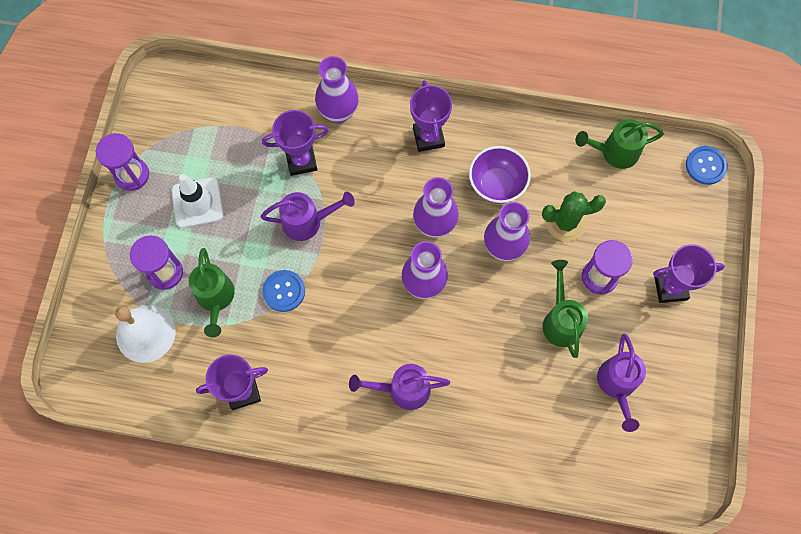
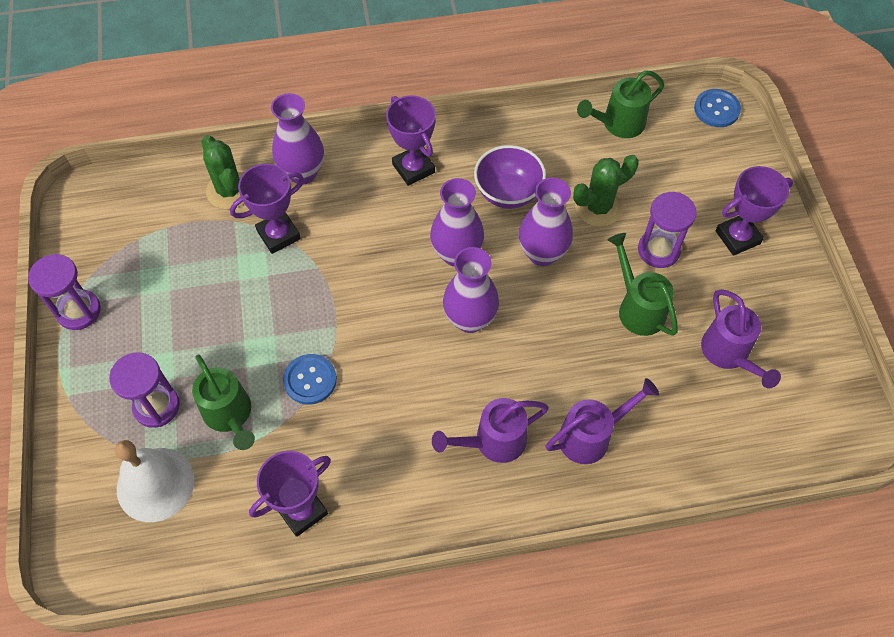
camera: 20 degrees left, 10 degrees down
white traffic cone [171,174,223,228] -> none
purple watering can [261,192,355,241] -> purple watering can moved to [546,378,659,464]
none -> green cactus [201,135,244,209]

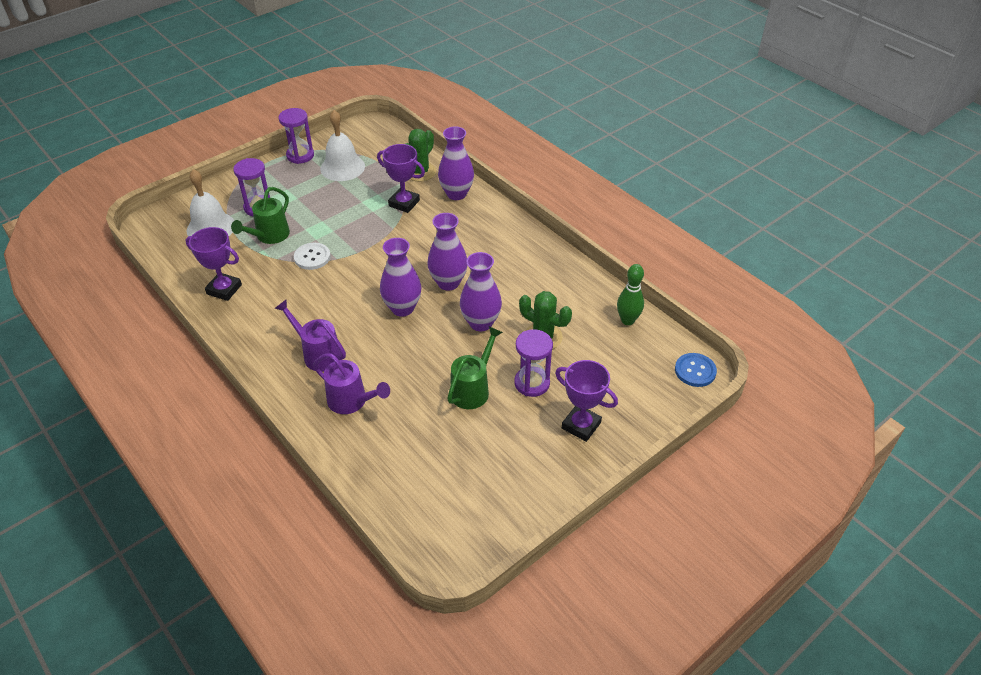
camera: 60 degrees right, 15 degrees down
blue button [283,354,337,405] -> white button [294,243,331,270]
purple trophy [386,96,436,186] -> none
purple bowl [474,145,546,209] -> none
green watering can [577,70,664,138] -> green bowling pin [617,264,644,325]
purple watering can [701,289,781,389] -> none
none -> white bell [320,110,365,181]

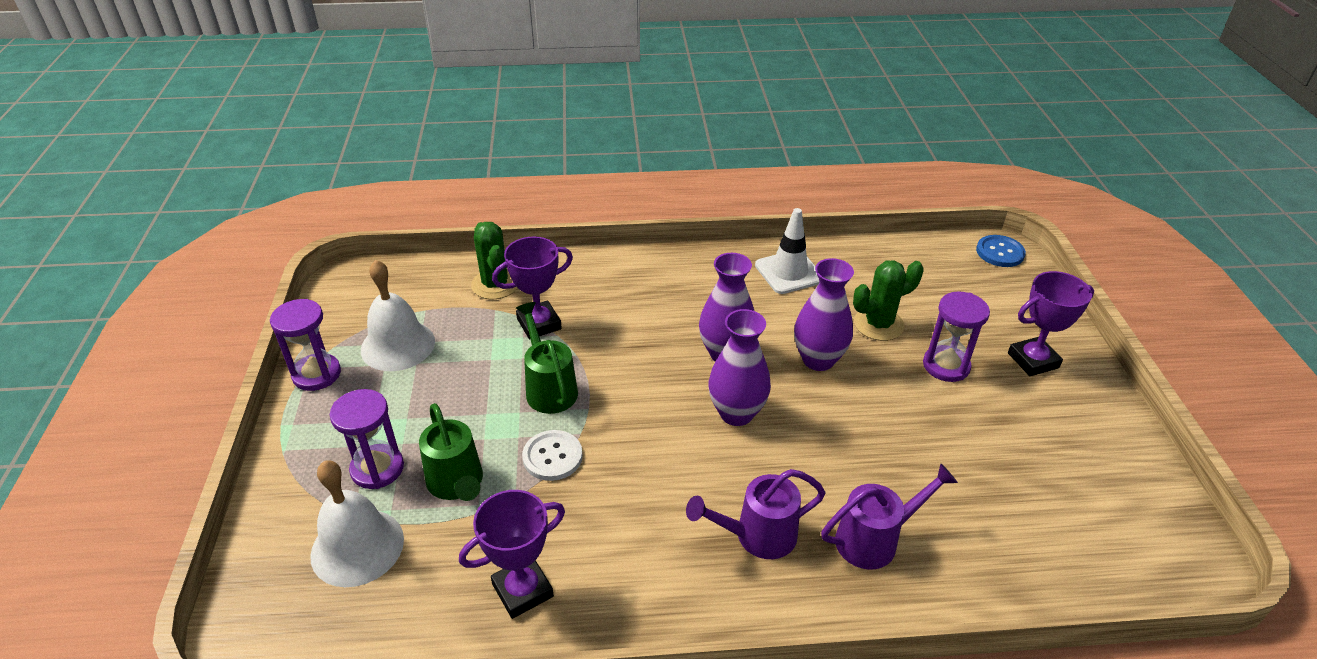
camera: 55 degrees left, 5 degrees down
purple vase [438,126,474,200] -> none
green watering can [447,327,503,409] -> green watering can moved to [516,302,578,414]
green bowling pin [617,264,644,325] -> none
none -> white traffic cone [755,208,819,294]

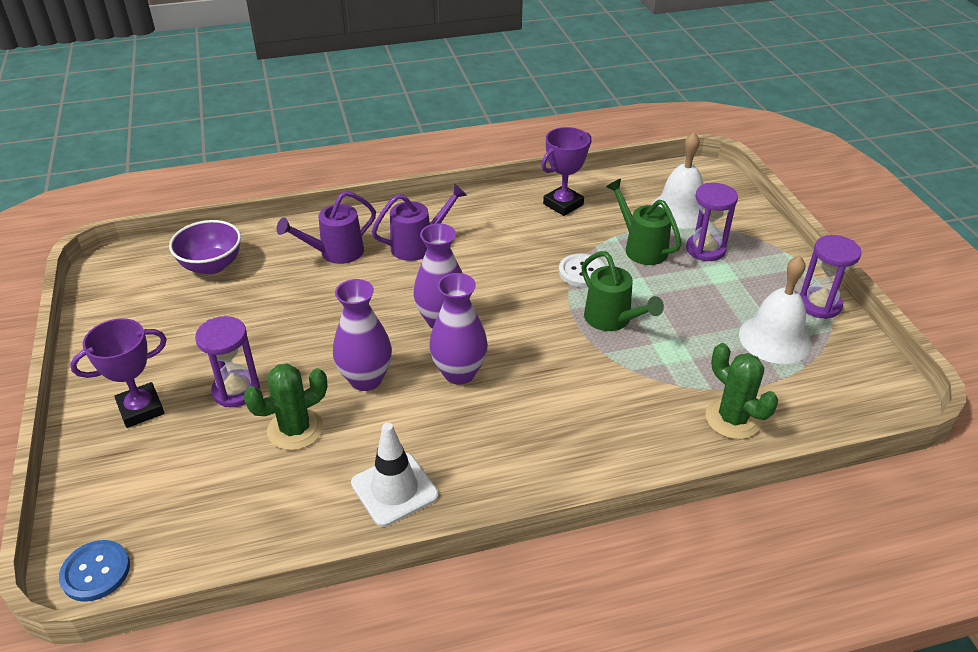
camera: 170 degrees right, 0 degrees up
purple trophy [492,236,573,339] -> none
none -> purple bowl [169,220,241,275]

